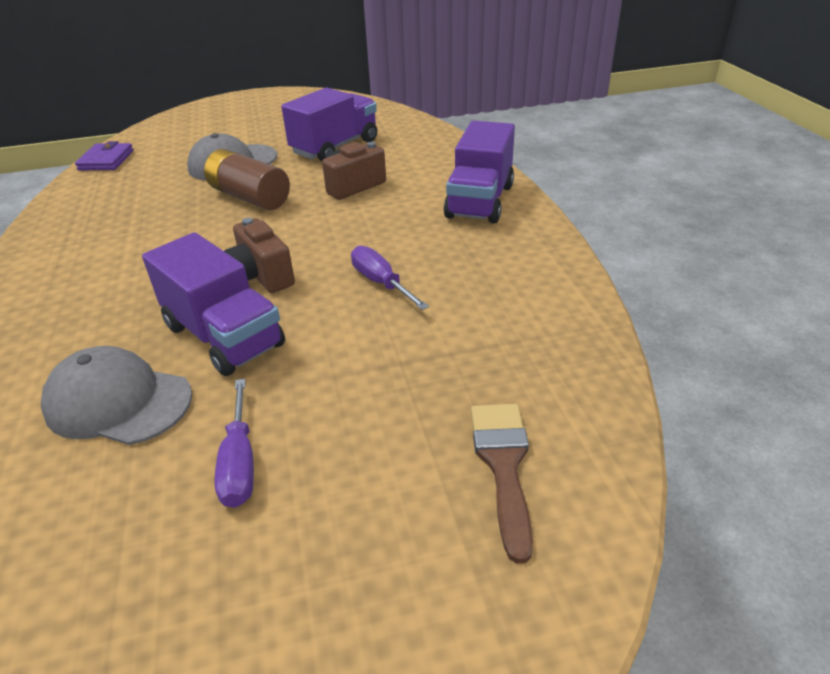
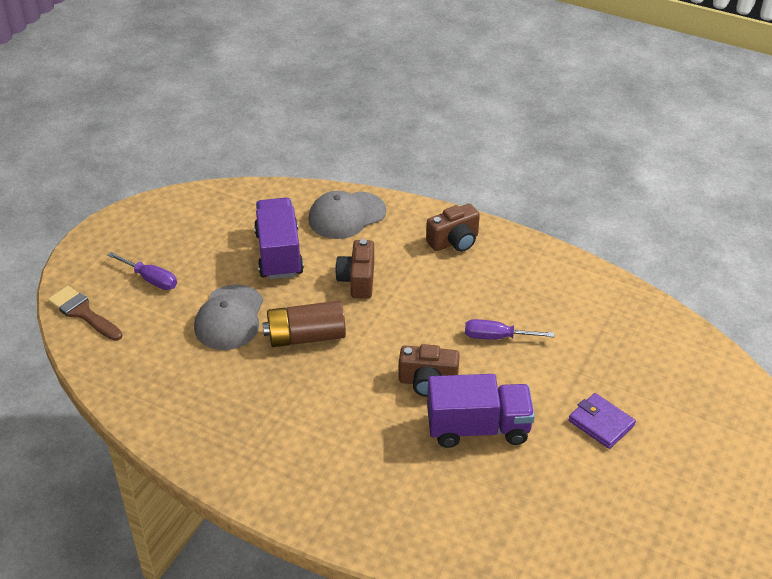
camera: 50 degrees left, 5 degrees up
grey cap [41,346,192,445] -> grey cap moved to [308,191,386,239]
purple wallet [75,141,133,170] -> purple wallet moved to [568,393,636,449]
purple screwdriver [214,379,254,508] -> purple screwdriver moved to [108,252,177,290]
purple truck [444,121,515,224] -> brown camera [426,204,480,252]
brown brush [471,404,533,564] -> brown brush moved to [48,286,123,341]

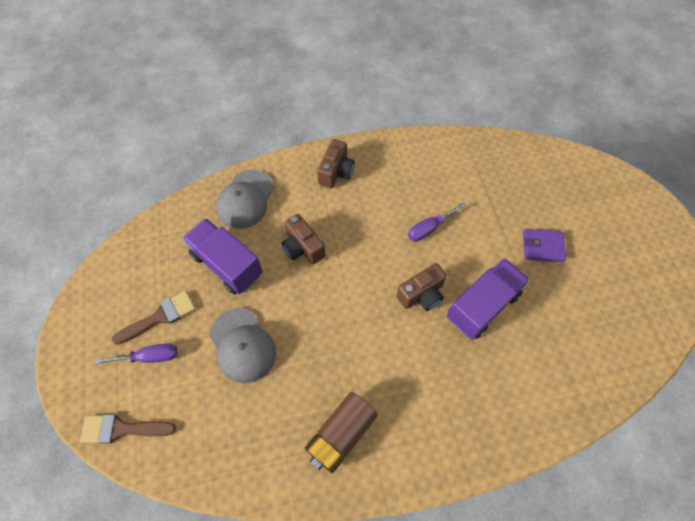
camera: 40 degrees left, 20 degrees up
brown battery [263,301,346,347] -> brown battery moved to [305,392,378,473]
none -> brown brush [111,291,196,345]

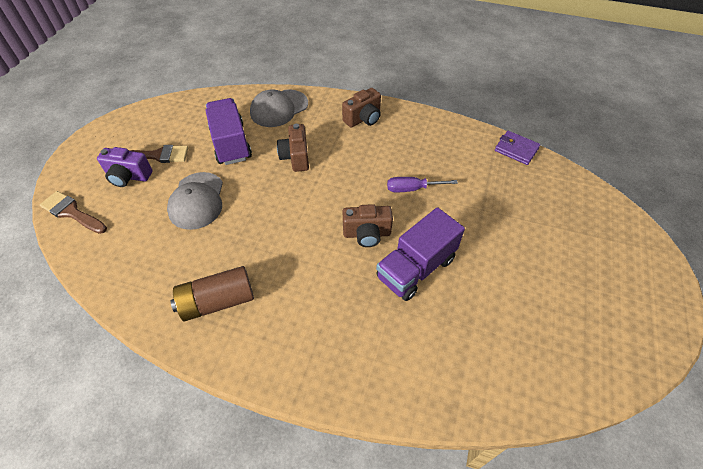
camera: 30 degrees right, 10 degrees down
purple screwdriver [95,343,177,364] -> purple camera [97,147,153,187]
purple truck [447,258,530,340] -> purple truck turned 150 degrees clockwise [376,207,465,301]
purple wallet [523,229,567,262] -> purple wallet moved to [495,131,540,165]

